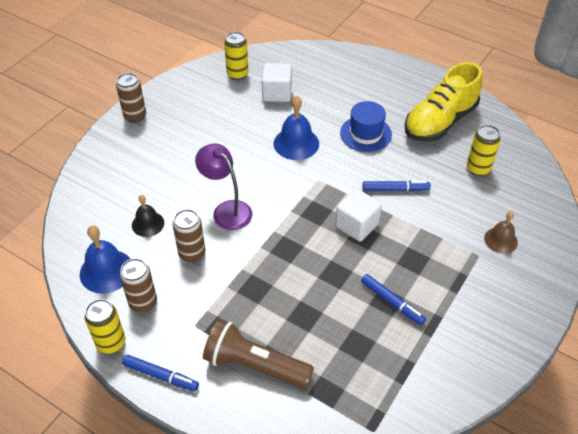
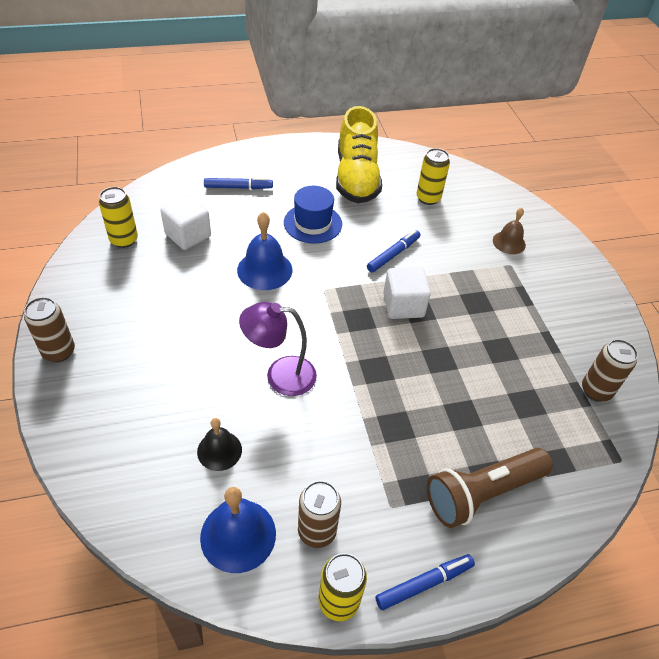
camera: 50 degrees left, 0 degrees up
brown can [173,209,205,262] -> brown can moved to [582,339,638,402]
blue marker [361,274,426,325] -> blue marker moved to [204,178,273,189]

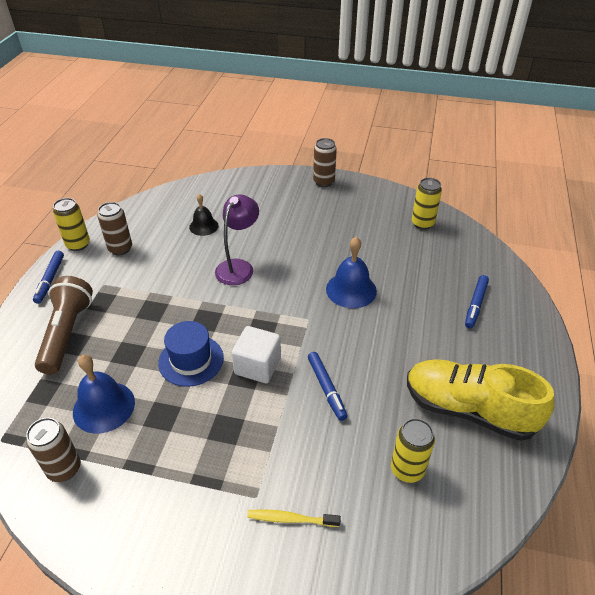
camera: 120 degrees right, 5 degrees down
white cube [160,195,211,250] -> none
blue bell [200,487,276,573] -> blue bell moved to [73,354,135,434]
blue hat [284,186,342,244] -> blue hat moved to [158,321,224,387]
brown bell [493,208,526,254] -> yellow toothbrush [247,509,341,527]

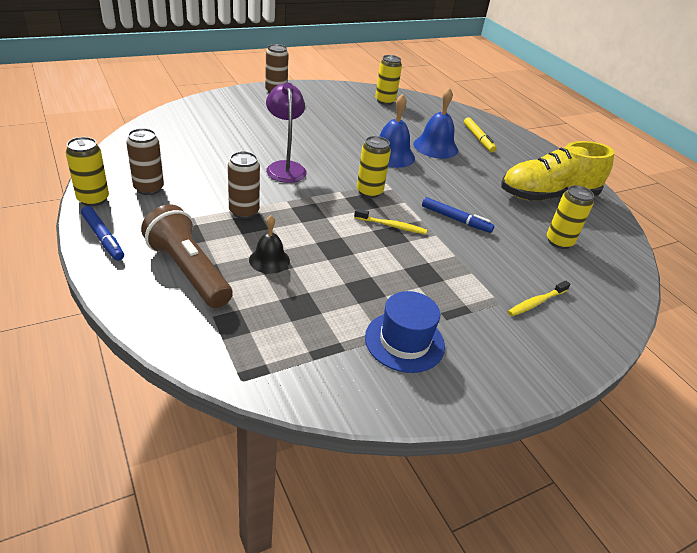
camera: 45 degrees left, 5 degrees down
brown can [26,418,81,482] -> brown can moved to [228,151,260,219]
blue bell [73,354,135,434] -> blue bell moved to [413,88,458,159]
blue hat [158,321,224,387] -> blue hat moved to [365,291,445,373]
black bell [189,194,219,236] -> black bell moved to [249,215,290,274]
white cube [232,326,281,383] -> yellow toothbrush [354,208,427,234]
blue marker [465,275,489,328] -> yellow marker [464,117,496,152]
none -> yellow can [357,136,391,198]

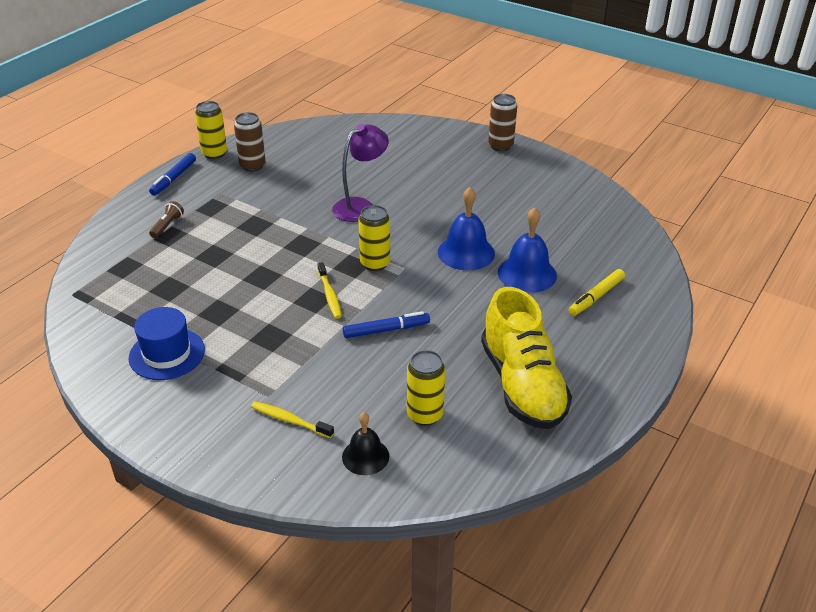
camera: 65 degrees right, 0 degrees up
brown flashlight [141,205,233,308] -> brown flashlight [149,201,184,238], size x0.44
brown can [228,151,260,219] -> none
black bell [249,215,290,274] -> black bell moved to [342,413,389,475]
yellow can [375,55,402,105] -> none
blue marker [422,197,495,233] -> blue marker turned 105 degrees counterclockwise [343,311,430,338]
yellow shoe [501,141,614,201] -> yellow shoe turned 150 degrees counterclockwise [481,287,572,429]

